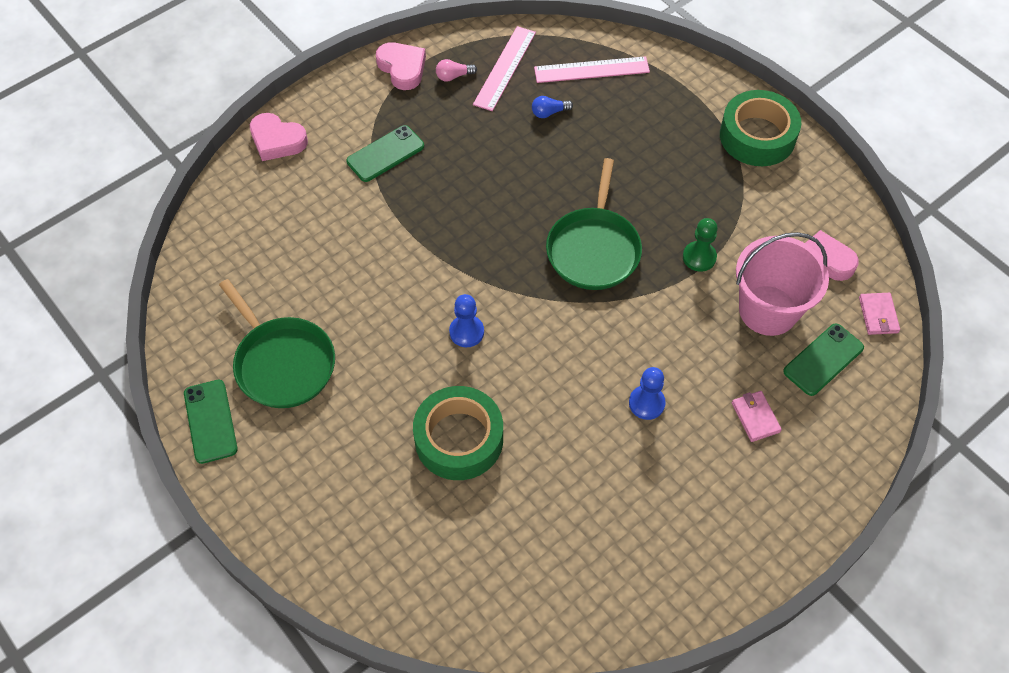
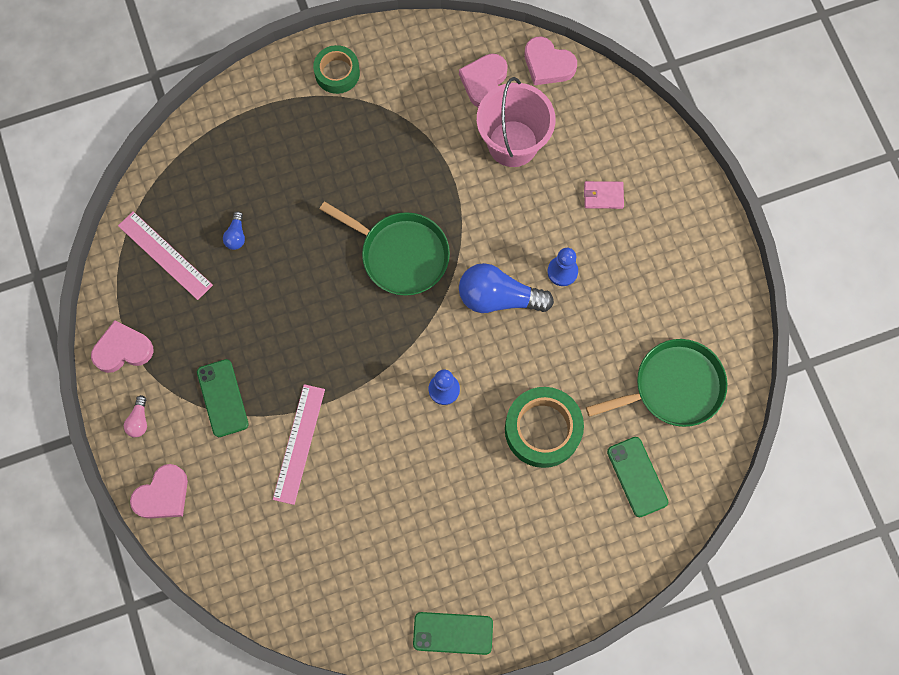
camera: 70 degrees left, 15 degrees up
green pan [219,279,335,408] -> green pan moved to [586,339,727,427]
pink light bulb [436,59,477,81] -> pink light bulb moved to [124,395,147,437]
pink ruler [534,56,650,83] -> pink ruler moved to [273,384,325,505]
green pawn [683,218,718,272] -> none
green tape [720,90,801,166] -> green tape [313,45,360,94], size x0.64
green phone [783,324,864,396] -> green phone moved to [607,437,668,517]
pink wallet [859,293,900,335] -> pink heart [525,37,577,85]
none -> blue light bulb [459,263,554,313]

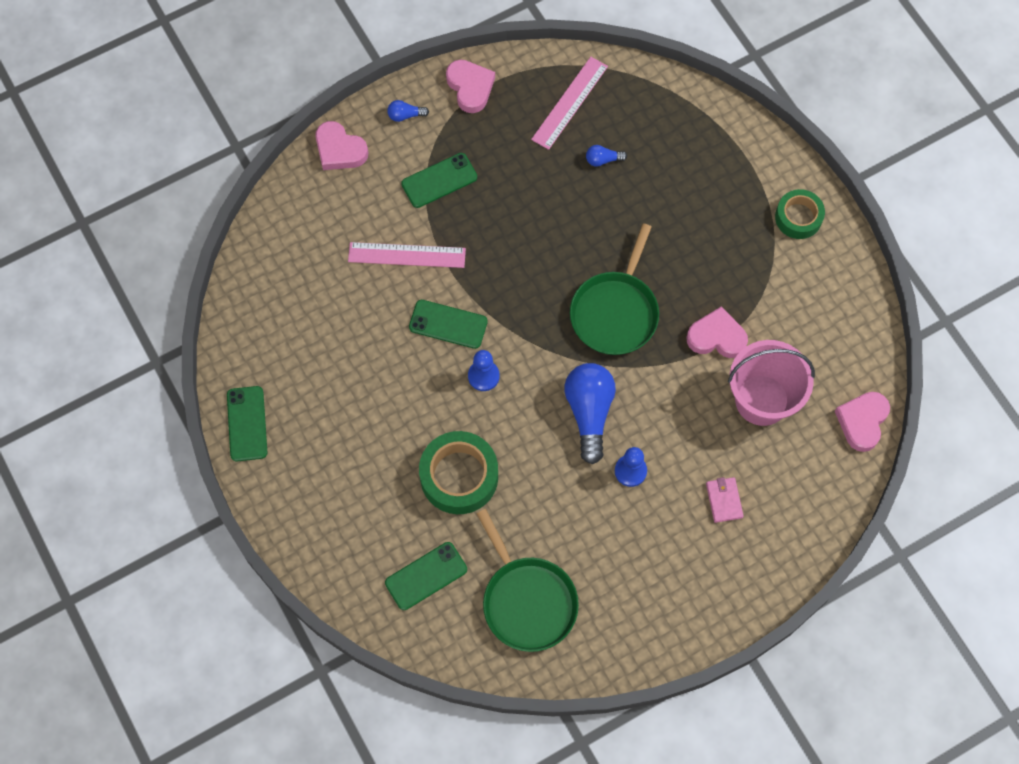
camera: 80 degrees right, 5 degrees down
pink light bulb [124,395,147,437] -> blue light bulb [387,100,429,122]
pink heart [459,54,508,107] -> pink heart moved to [687,306,748,358]
none -> green phone [409,300,488,349]

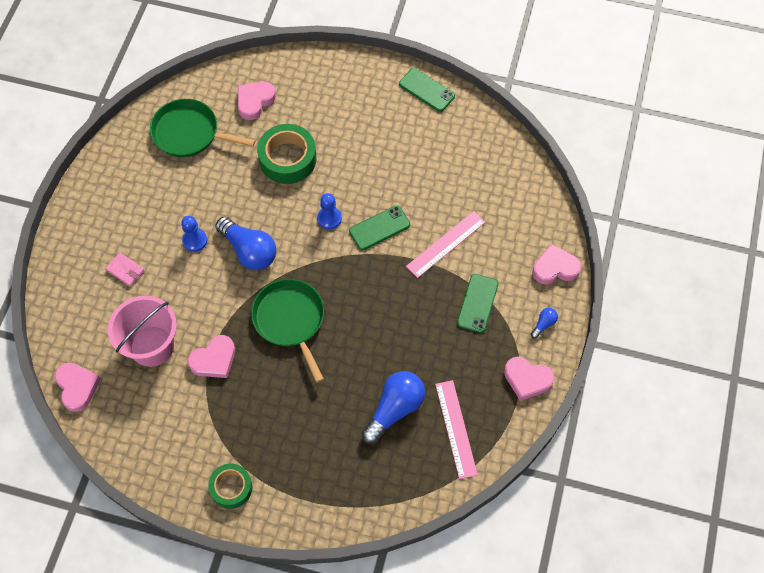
camera: 135 degrees right, 5 degrees down
green phone [385,542,467,610] -> pink heart [238,82,276,120]
blue light bulb [586,145,627,167] -> blue light bulb [361,371,425,444], size x2.23

